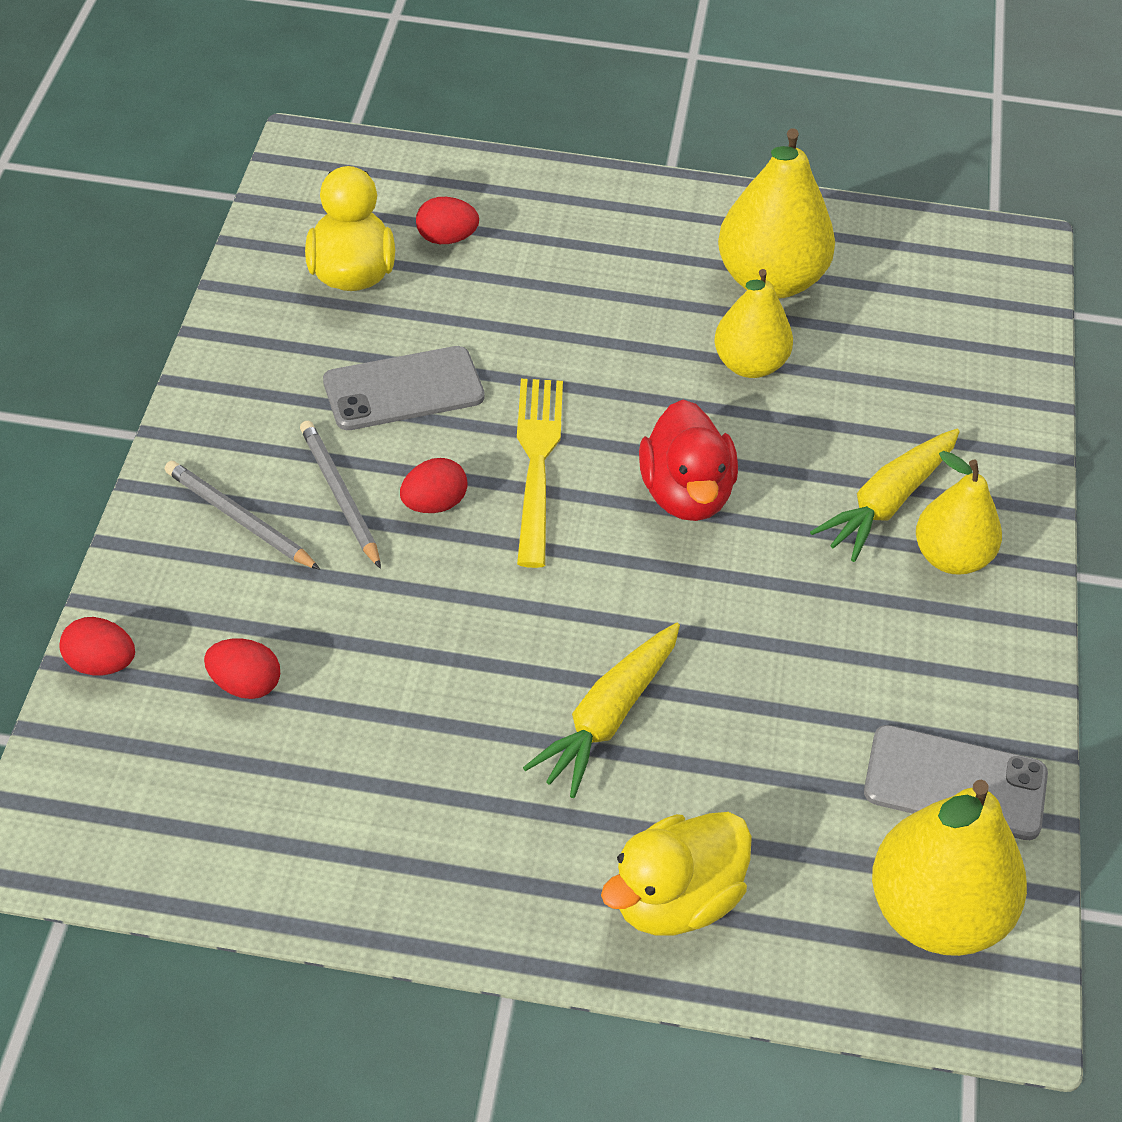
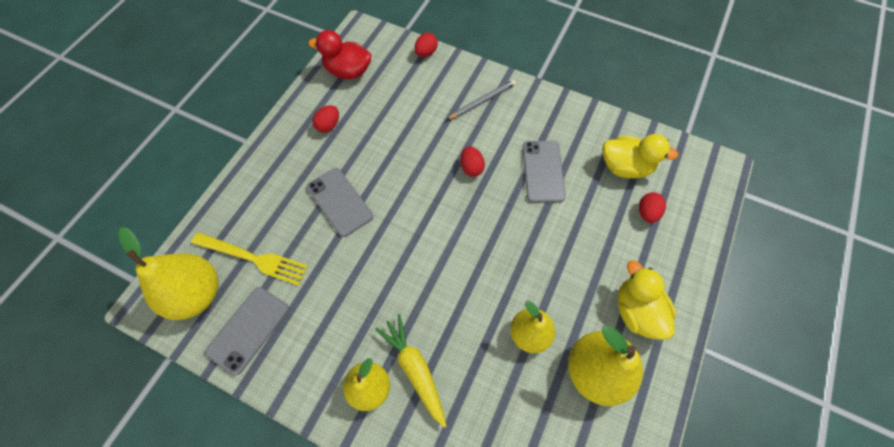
camera: 110 degrees right, 15 degrees up
red egg [204,638,280,699] -> red egg moved to [312,105,339,133]
grey pencil [300,421,381,569] -> none
yellow fork [517,379,563,568] -> yellow fork moved to [192,232,309,286]
yellow carrot [523,623,680,798] -> grey phone [307,168,373,237]
yellow duck [601,812,752,935] -> yellow duck moved to [618,260,676,340]
red duck [639,400,738,521] -> red duck moved to [308,30,371,79]

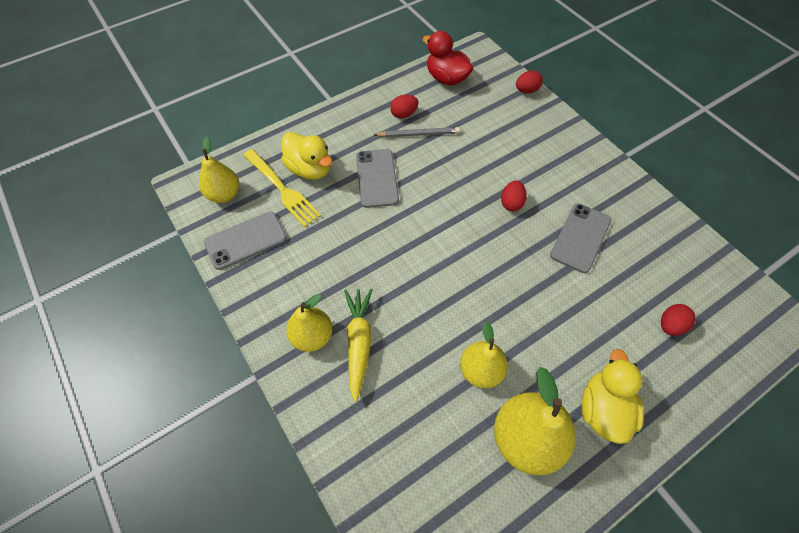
camera: 30 degrees right, 5 degrees down
yellow pear [118,227,219,320] -> yellow pear [199,137,239,203], size x0.65
grey pencil [447,80,516,120] -> grey pencil moved to [374,127,460,137]
yellow duck [603,134,678,178] -> yellow duck moved to [281,132,332,180]

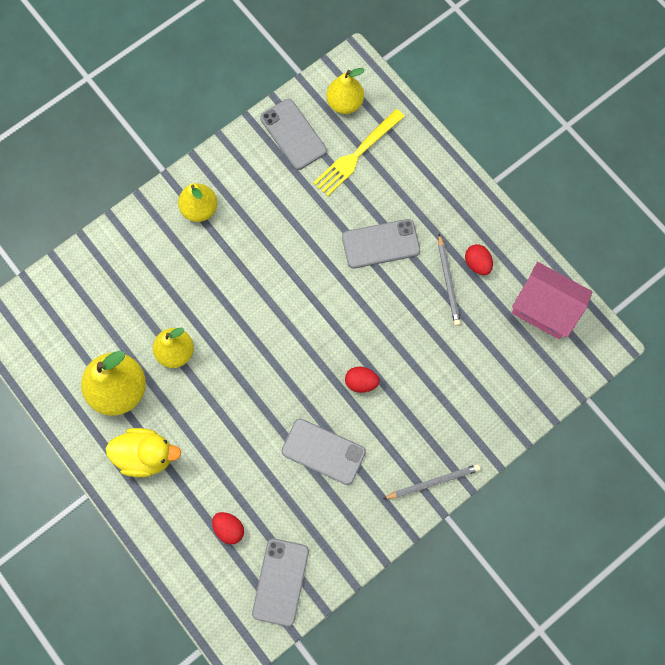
camera: 85 degrees right, 15 degrees up
yellow duck [281,132,332,180] -> none
yellow carrot [344,289,372,402] -> none
red duck [423,31,473,85] -> pink house [512,262,592,339]
red egg [516,70,543,93] -> none
none -> grey phone [252,538,309,627]
none -> grey pencil [383,464,481,499]

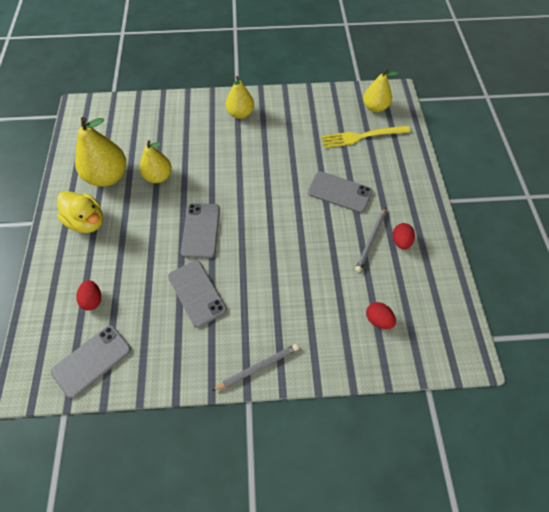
camera: 35 degrees right, 15 degrees down
grey phone [260,99,327,170] -> grey phone moved to [181,203,220,258]
red egg [345,366,380,393] -> red egg moved to [366,302,396,329]
grey pencil [383,464,481,499] -> grey pencil turned 45 degrees counterclockwise [212,344,299,391]
pink house [512,262,592,339] -> none

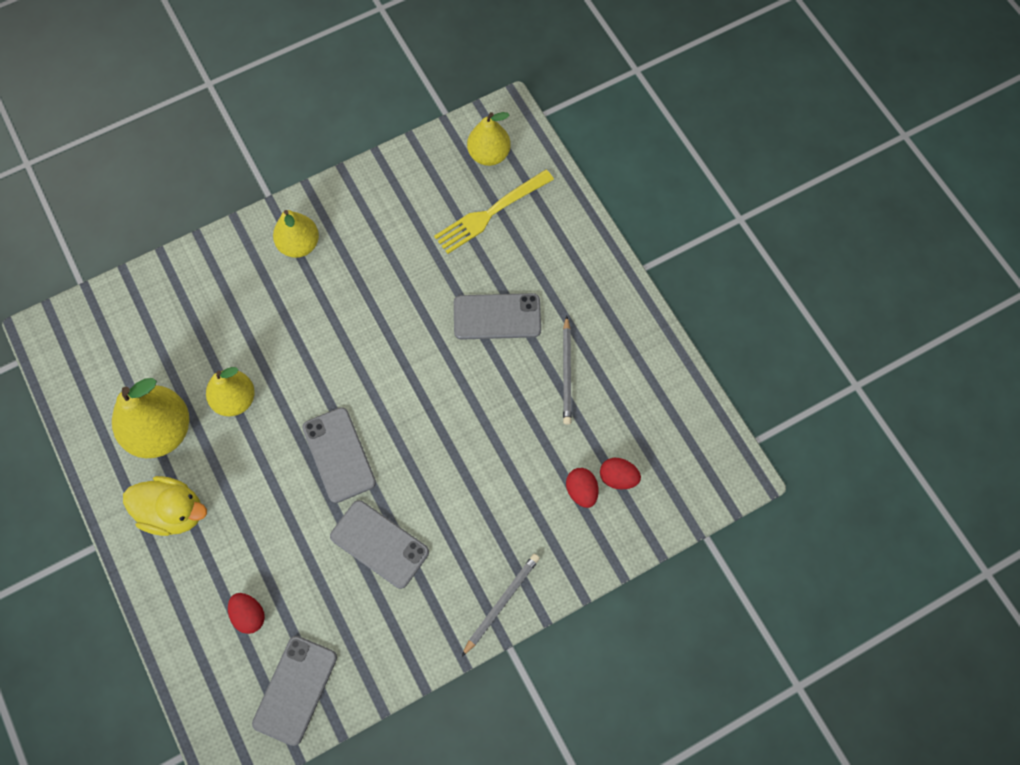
camera: 25 degrees left, 10 degrees up
red egg [393,223,415,250] -> red egg moved to [566,468,599,508]

